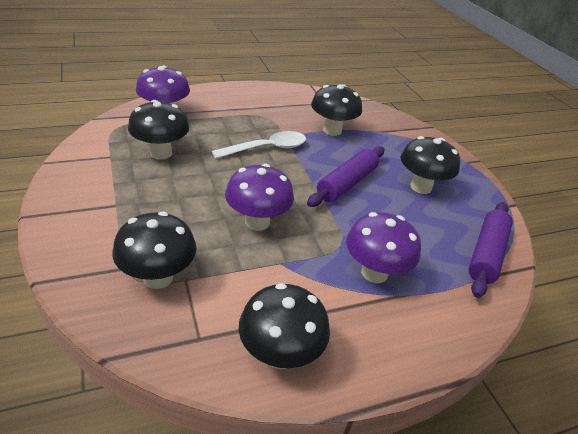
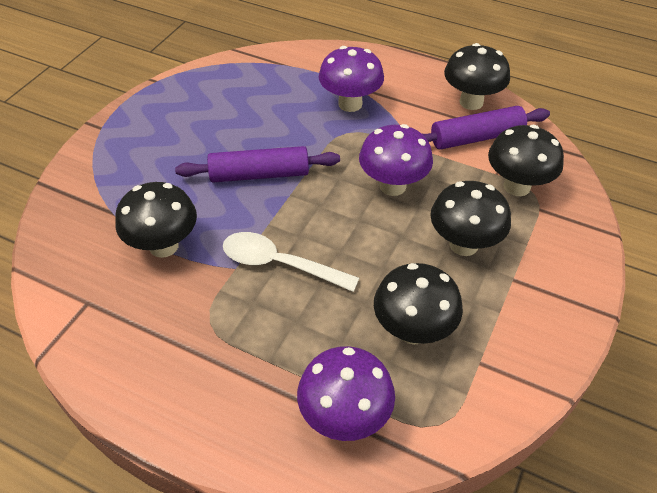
camera: 130 degrees left, 10 degrees up
black mushroom [400,136,460,194] -> black mushroom moved to [431,181,511,256]
purple rolling pin [469,202,513,298] -> purple rolling pin moved to [422,106,550,150]

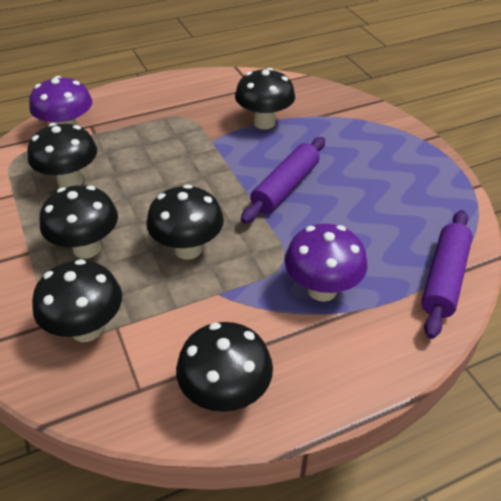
camera: 130 degrees right, 5 degrees down
white spoon [223,232,359,292] -> none
purple mushroom [359,124,433,196] -> black mushroom [147,185,224,260]
purple rolling pin [422,106,550,150] -> purple rolling pin moved to [421,210,473,339]

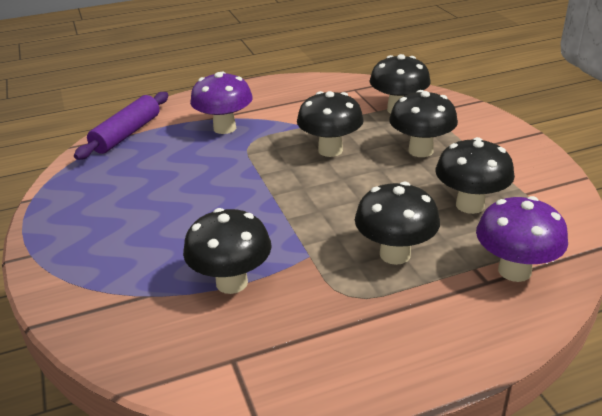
camera: 175 degrees left, 10 degrees down
black mushroom [176,322,273,412] -> black mushroom moved to [355,182,440,265]
purple rolling pin [241,137,325,224] -> none

